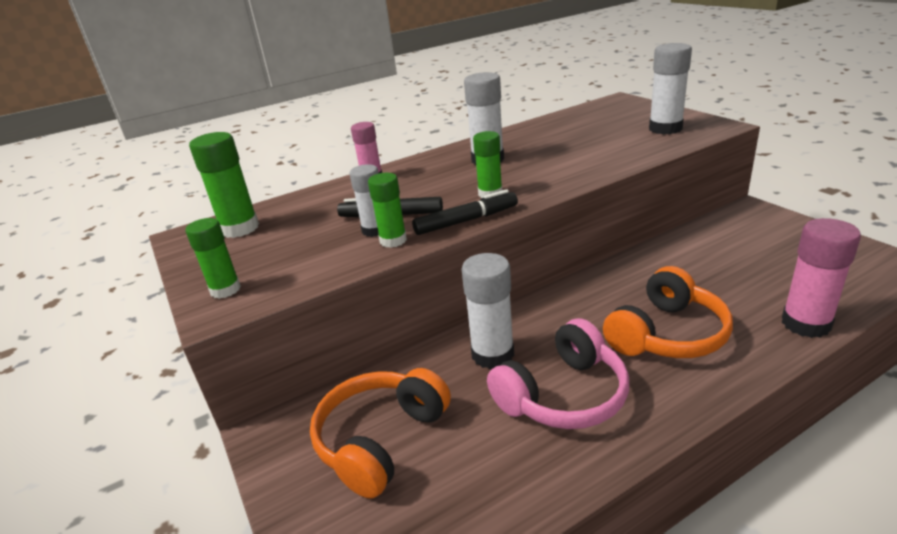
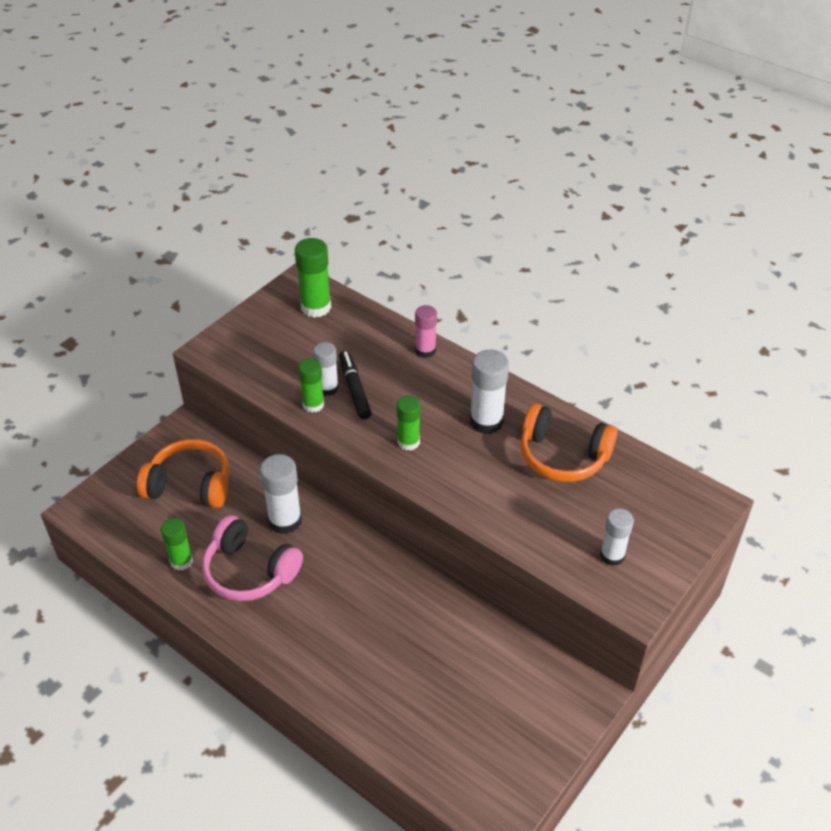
camera: 65 degrees right, 15 degrees up
green glue stick [185,218,241,299] -> green glue stick moved to [161,518,193,571]
black marker [412,189,518,235] -> none
orange headphones [603,266,733,358] -> orange headphones moved to [520,404,617,482]
white glue stick [649,43,692,134] -> white glue stick [600,508,634,566], size x0.66
pink glue stick [782,218,861,338] -> none

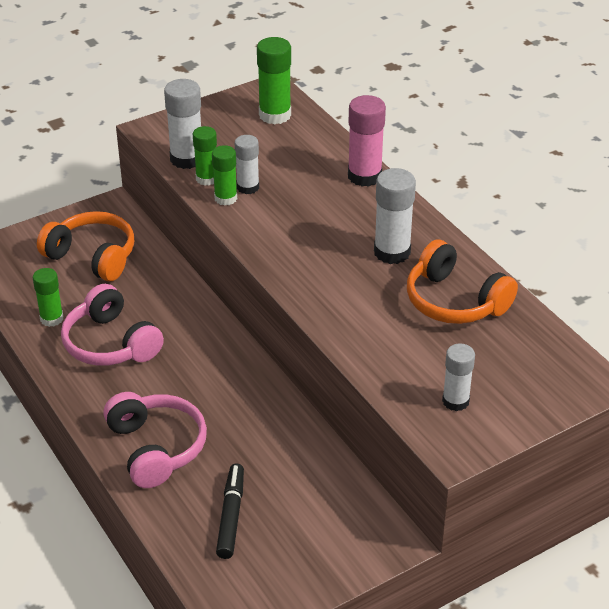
camera: 20 degrees right, 5 degrees down
white glue stick [260,454,302,534] -> white glue stick moved to [164,79,201,169]
black marker [339,351,372,419] -> black marker moved to [216,463,244,559]
green glue stick [397,396,421,451] -> green glue stick moved to [193,126,217,186]
pink glue stick [415,305,437,358] -> pink glue stick [348,95,386,187], size x1.53
none -> pink headphones [103,392,207,488]

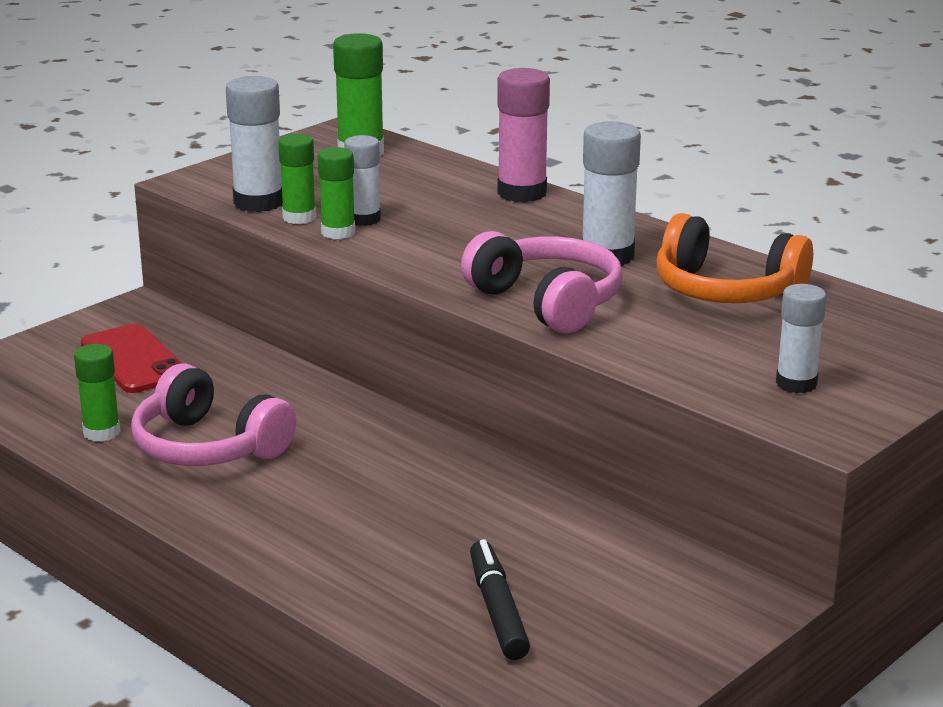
camera: 15 degrees left, 15 degrees down
orange headphones [37,211,134,281] -> red phone [81,324,183,393]
pink headphones [103,392,207,488] -> pink headphones moved to [461,231,623,333]

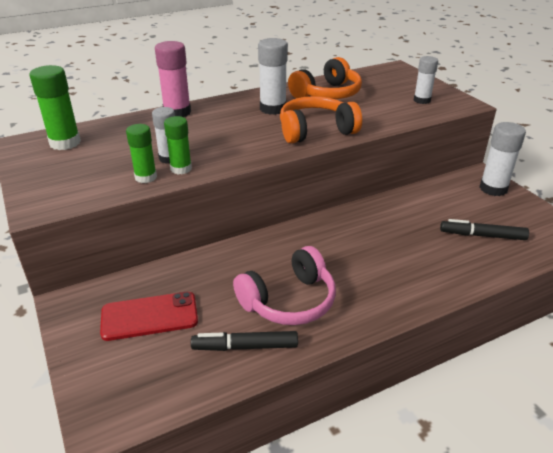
camera: 70 degrees left, 10 degrees up
green glue stick [74,344,120,442] -> black marker [191,331,298,351]
white glue stick [226,76,283,212] -> white glue stick moved to [480,122,526,196]
pink headphones [461,231,623,333] -> orange headphones [280,96,362,144]

